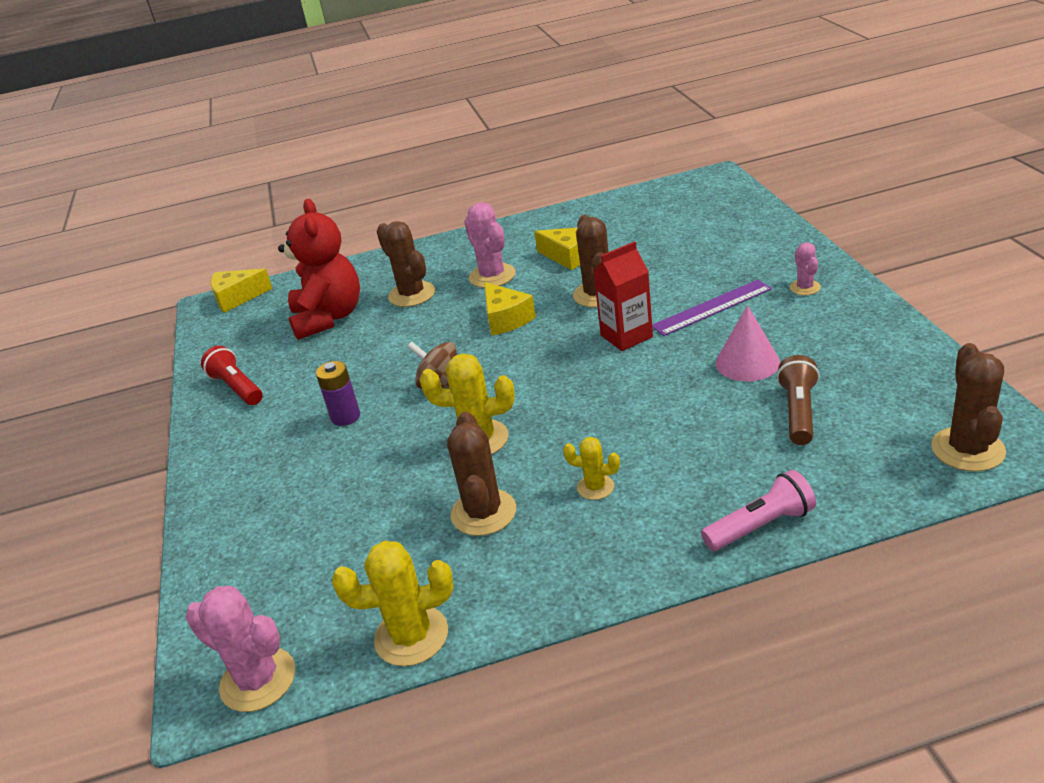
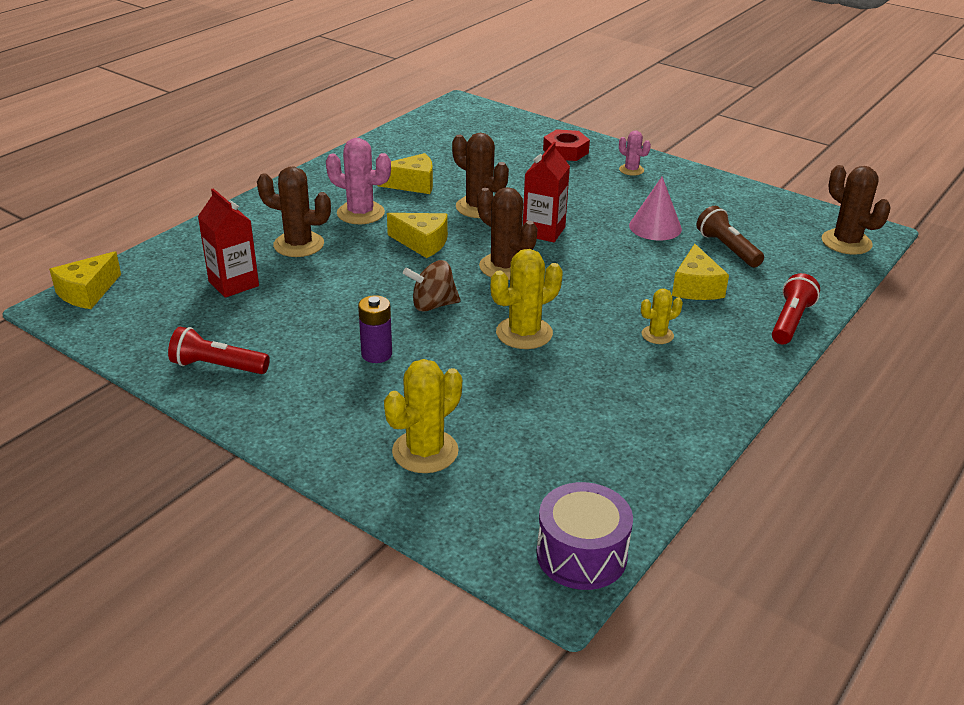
camera: 45 degrees left, 0 degrees up
pink cactus [186,586,295,712] -> purple drum [537,482,633,590]
red teddy bear [278,199,360,340] -> red carton [198,188,259,298]
yellow cactus [332,541,454,666] -> yellow cactus moved to [384,359,462,473]
brown cactus [447,412,516,536] -> brown cactus moved to [477,187,538,280]
purple ruler [652,280,772,336] -> none
pink flashlight [701,470,816,551] -> red flashlight [772,273,820,344]
none -> red nut [543,129,590,161]
none -> yellow cheese [672,244,729,300]

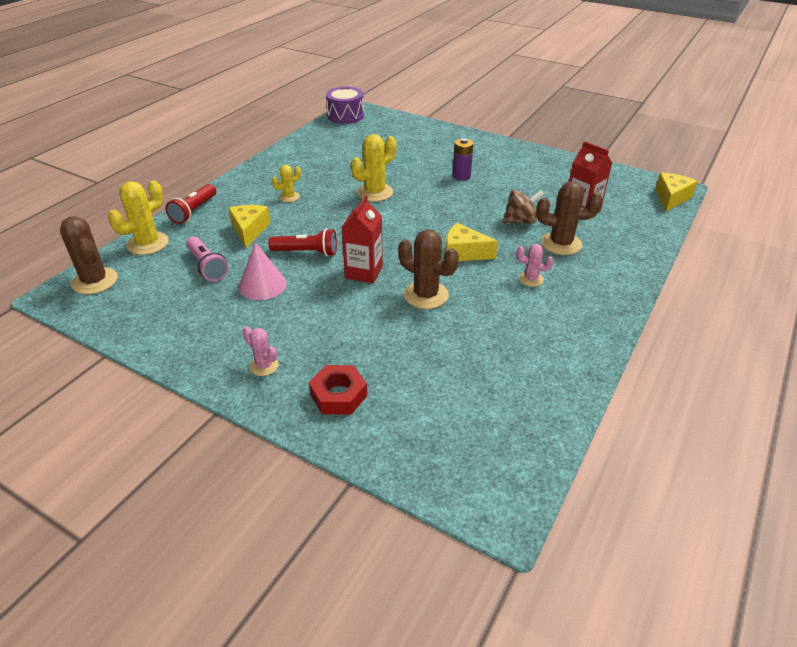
camera: 175 degrees right, 5 degrees up
red flashlight [168,327,270,374] -> red flashlight moved to [268,228,337,256]
pink cactus [326,138,391,224] -> pink cactus [517,244,554,287], size x0.57
yellow cheese [377,153,433,194] -> none
yellow cactus [384,359,462,473] -> yellow cactus moved to [108,180,169,255]
brown spinning top [403,260,461,312] -> brown spinning top moved to [503,190,544,224]
brown cactus [477,187,538,280] -> none
brown flashlight [696,206,764,267] -> pink flashlight [186,236,229,282]

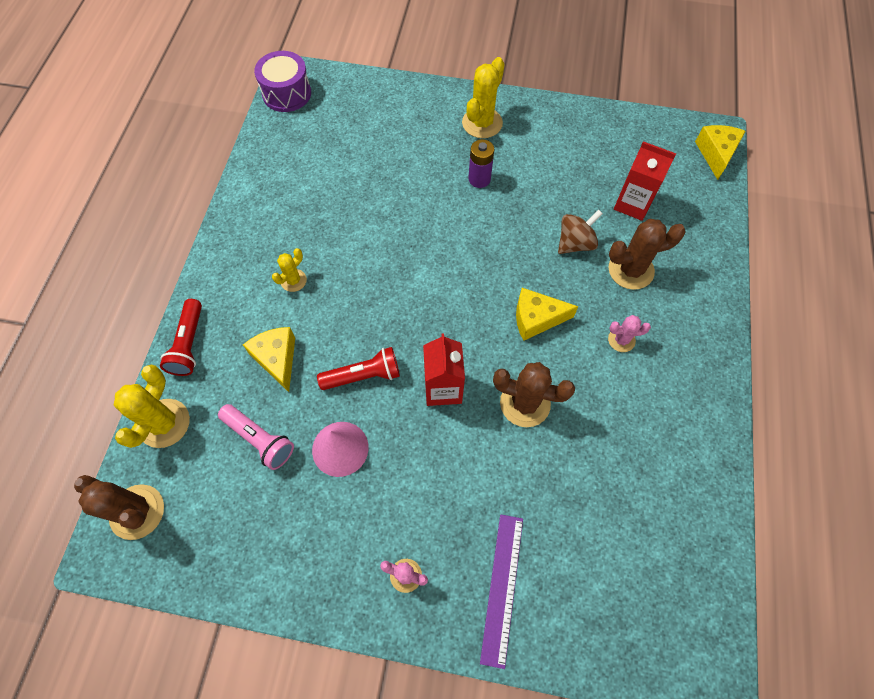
camera: 20 degrees left, 25 degrees up
red nut [309,365,367,415] -> purple ruler [480,514,523,669]
yellow cactus [351,134,396,202] -> yellow cactus moved to [462,57,505,138]

